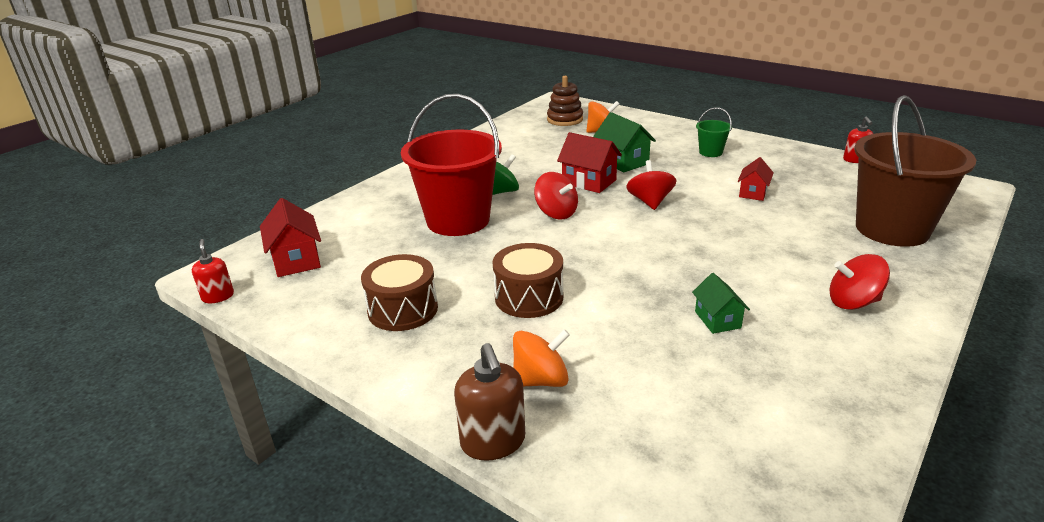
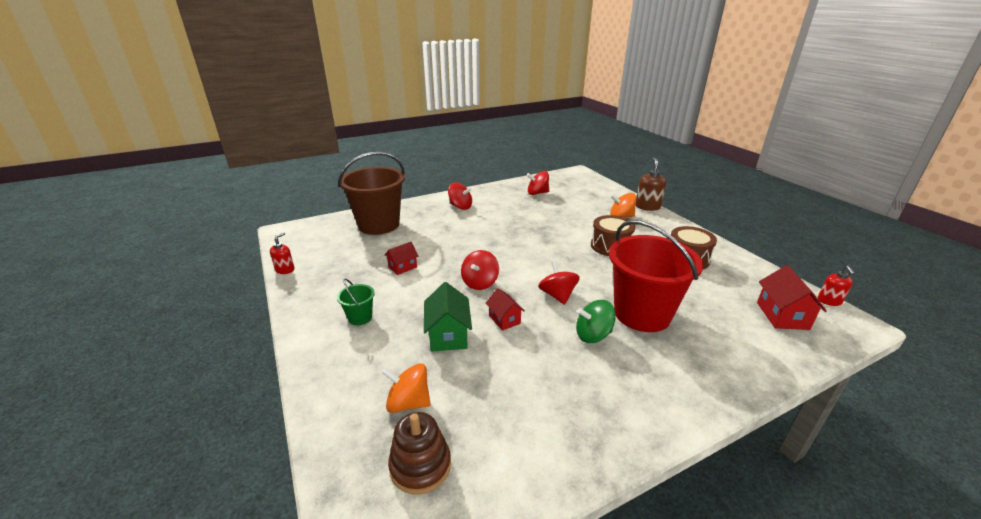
camera: 155 degrees left, 0 degrees up
red house [557,132,622,193] -> red house [486,288,525,331], size x0.64
green house [692,273,750,334] -> none
none -> red spinning top [526,171,549,195]

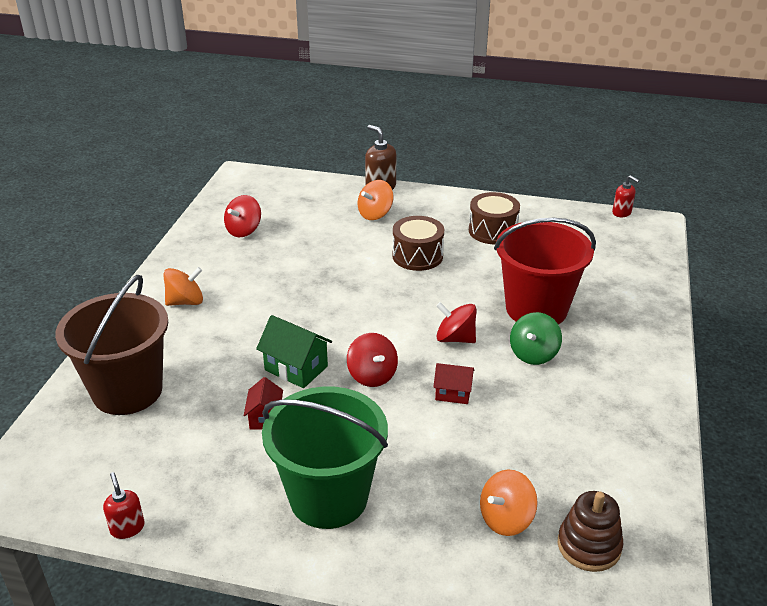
camera: 50 degrees left, 5 degrees up
green bucket [337,279,375,325] -> green bucket [262,387,388,529], size x2.36
green house [424,282,472,352] -> green house moved to [256,315,332,388]
red spinning top [448,182,472,210] -> orange spinning top [163,267,203,306]
red house [757,265,827,330] -> none

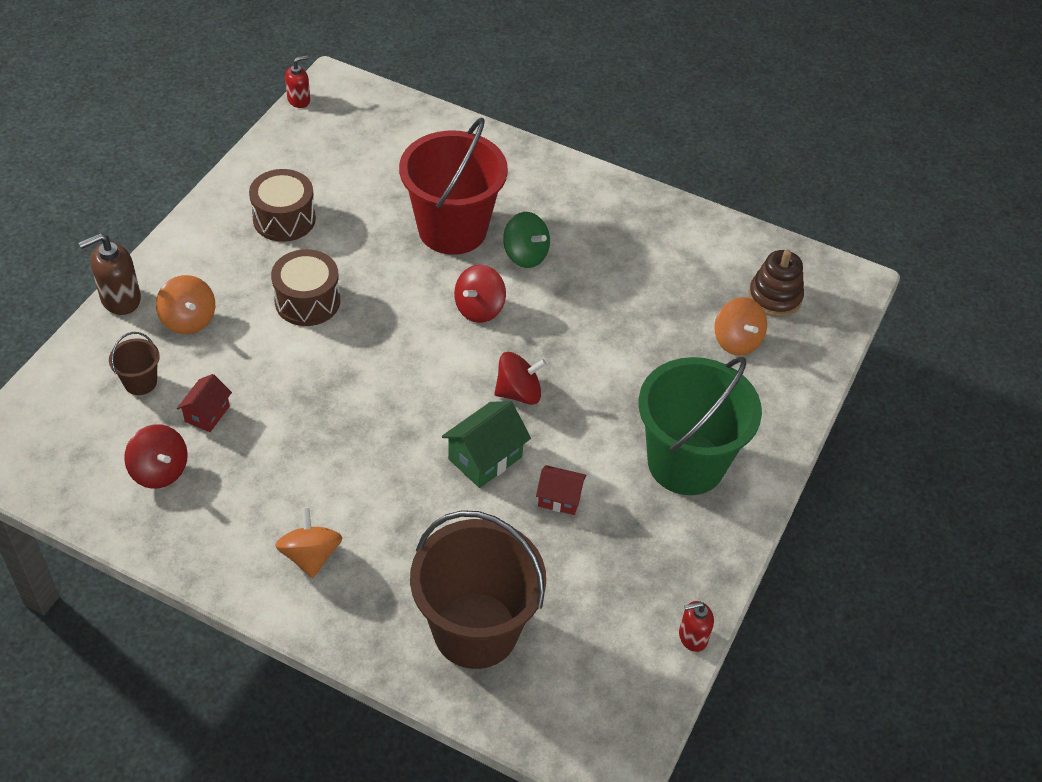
camera: 80 degrees left, 15 degrees up
red house [433,363,474,404] -> red house moved to [177,374,232,432]
none -> brown bucket [109,332,160,395]

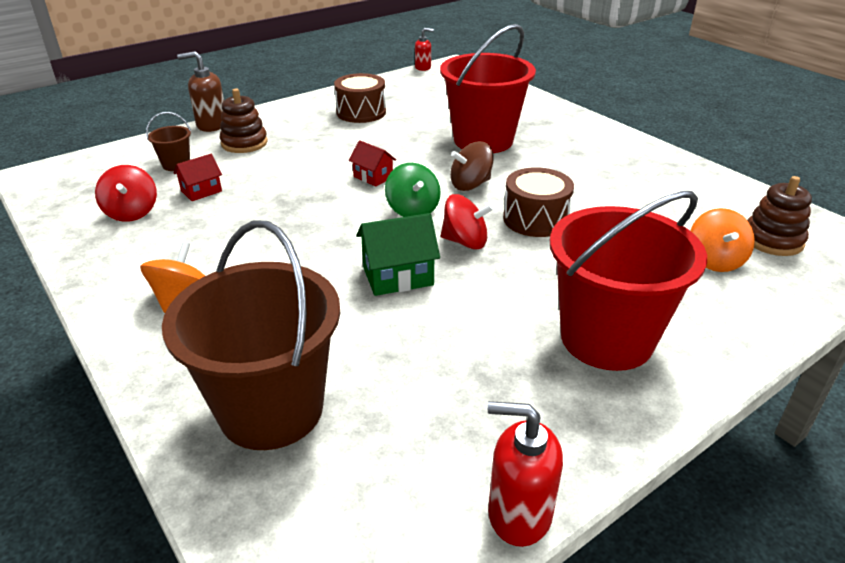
camera: 30 degrees right, 15 degrees down
orange spinning top [156,275,215,334] -> brown stacking toy [220,88,268,153]
brown drum [271,249,340,326] -> brown drum moved to [503,167,574,237]
red spinning top [454,265,506,323] -> brown spinning top [450,141,494,191]
green spinning top [503,212,550,268] -> green spinning top moved to [385,163,441,217]
red house [536,465,587,515] -> red house moved to [349,140,396,187]
green bucket [639,357,762,495] -> red bucket [550,191,707,371]
red soap dispenser [679,601,714,652] -> red soap dispenser [488,401,563,547], size x1.57

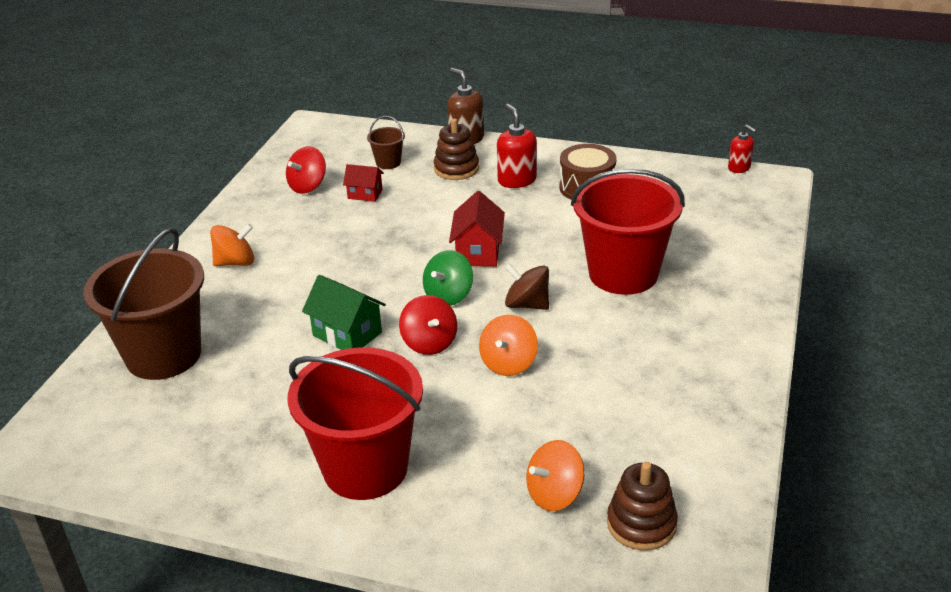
camera: 55 degrees right, 0 degrees up
red house [349,140,396,187] -> red house [449,191,505,267], size x1.56
red soap dispenser [488,401,563,547] -> red soap dispenser moved to [497,104,537,188]
brown drum [503,167,574,237] -> orange spinning top [479,315,538,376]

